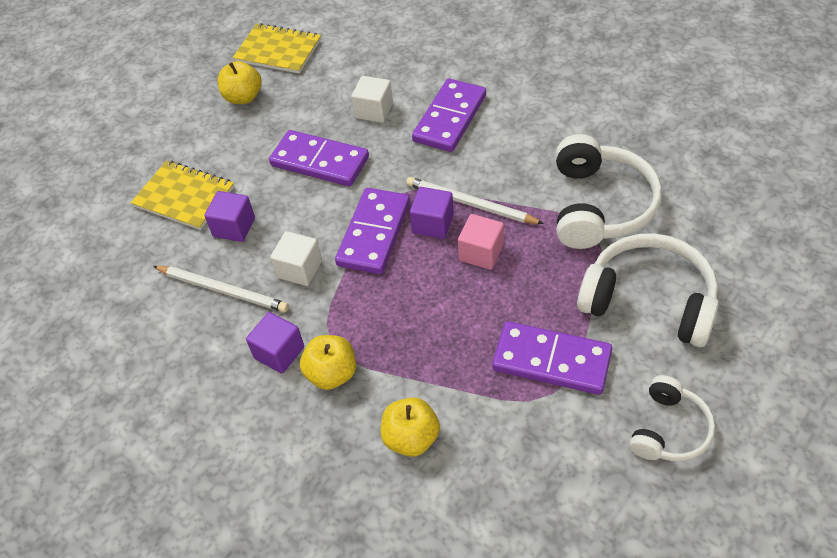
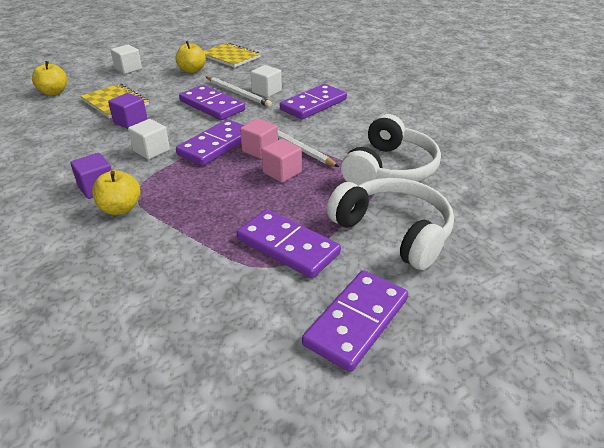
camera: 15 degrees right, 15 degrees down
white pencil [153,266,289,312] -> white pencil moved to [206,77,272,107]
yellow apple [381,397,440,457] -> yellow apple moved to [32,61,67,96]
purple cube [410,187,454,239] -> pink cube [240,118,278,159]
white headphones [629,375,715,461] -> purple domino [302,270,408,372]
none -> white cube [111,45,142,74]

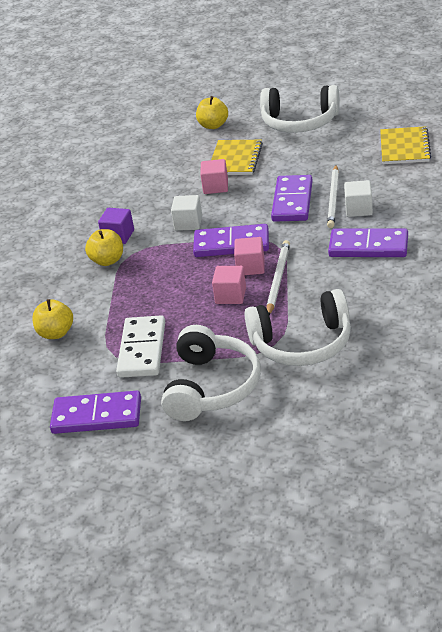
camera: 60 degrees right, 0 degrees up
purple cube [108,93,147,129] -> pink cube [200,159,228,194]
white cube [111,45,142,74] -> white headphones [260,85,340,133]
yellow apple [176,41,206,73] -> yellow apple moved to [32,299,73,339]
purple domino [237,209,341,278] -> white domino [116,315,165,378]

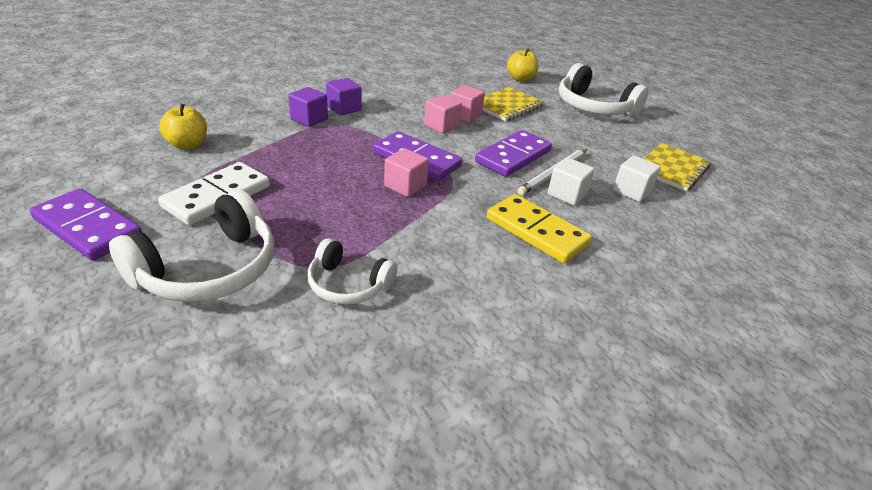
camera: 25 degrees right, 0 degrees up
yellow apple [85,229,123,266] -> purple cube [288,87,328,127]
white cube [171,195,202,231] -> white cube moved to [613,155,661,202]
pink cube [212,266,246,304] -> pink cube moved to [424,94,462,134]
white headphones [244,289,351,366] -> white headphones [307,238,397,305], size x0.59
white pencil [267,240,290,315] -> none
purple domino [328,228,408,257] -> yellow domino [487,194,592,263]

